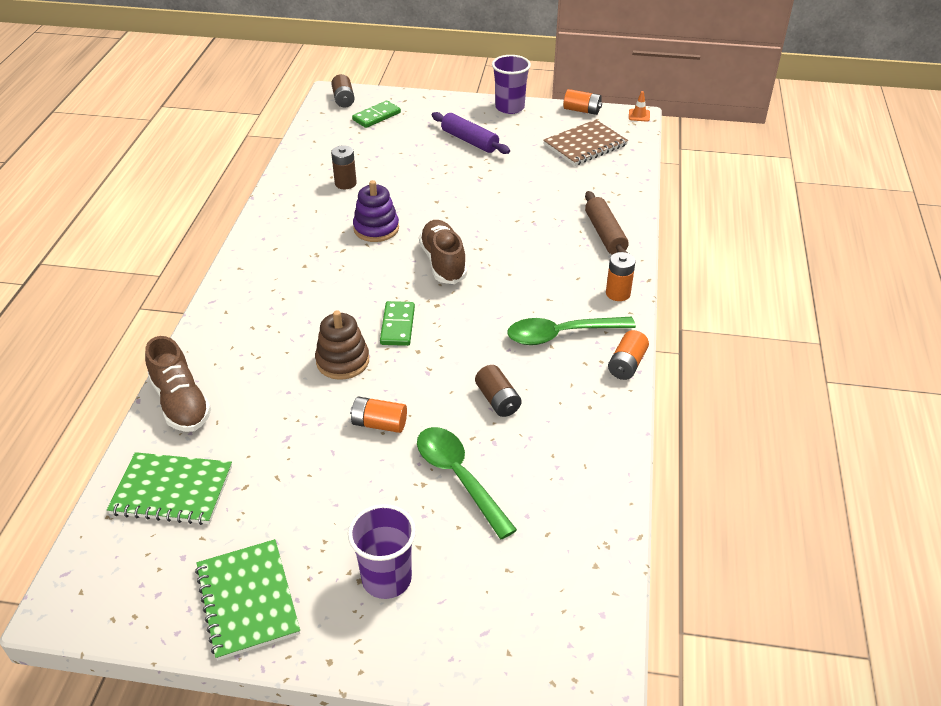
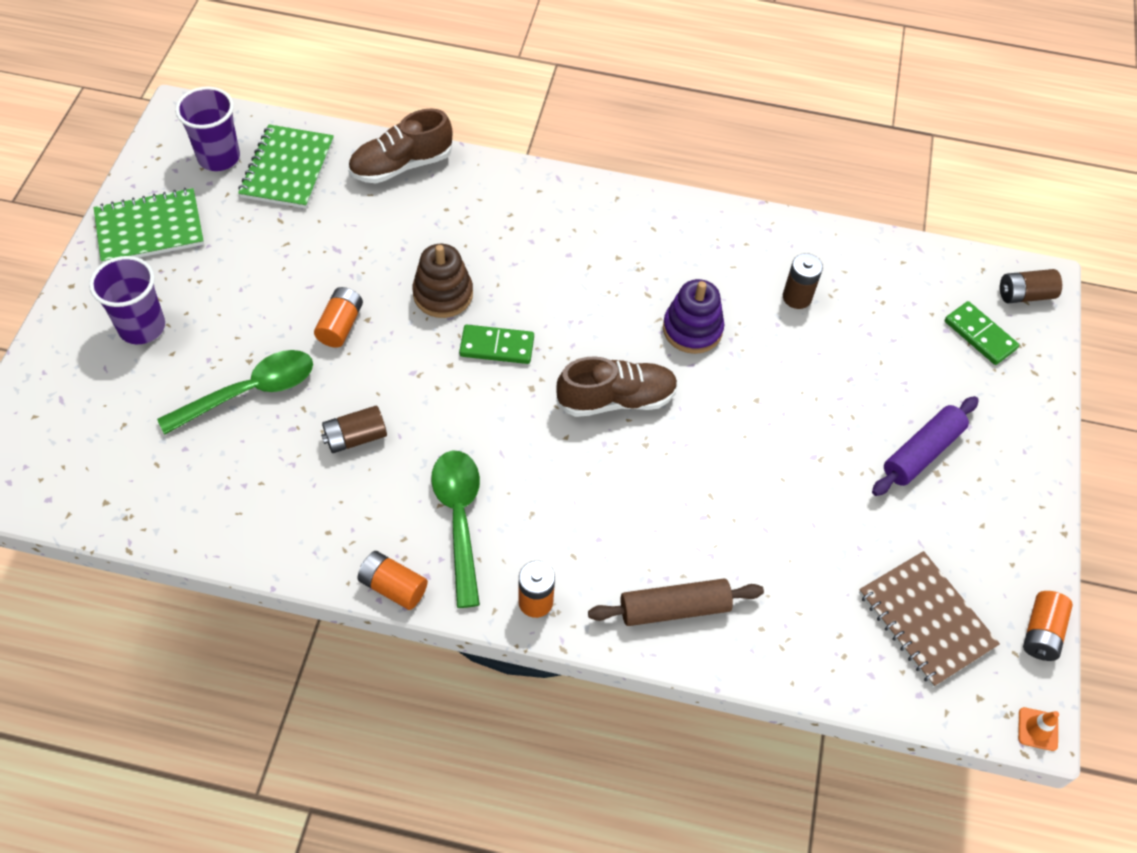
camera: 90 degrees right, 15 degrees up
purple cup [492,55,531,114] -> purple cup moved to [175,86,240,171]

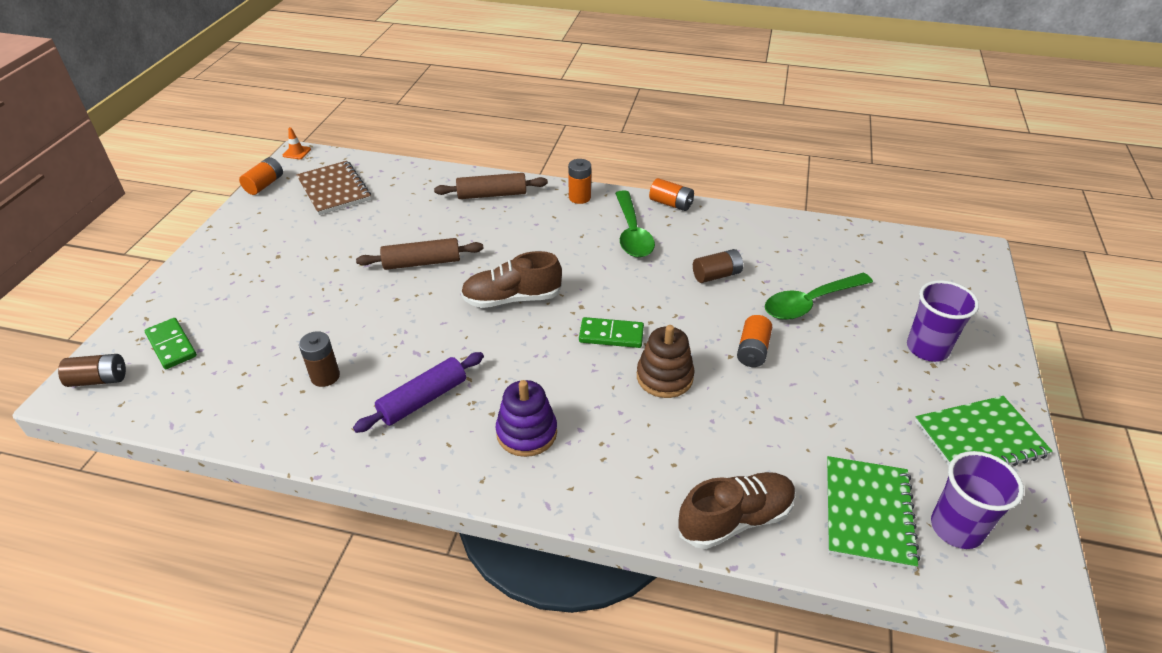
camera: 175 degrees left, 15 degrees down
purple stacking toy [663,279,724,354] -> purple stacking toy moved to [496,380,557,457]
purple rolling pin [872,396,979,496] -> purple rolling pin moved to [353,352,484,433]
none -> brown rolling pin [356,238,484,270]

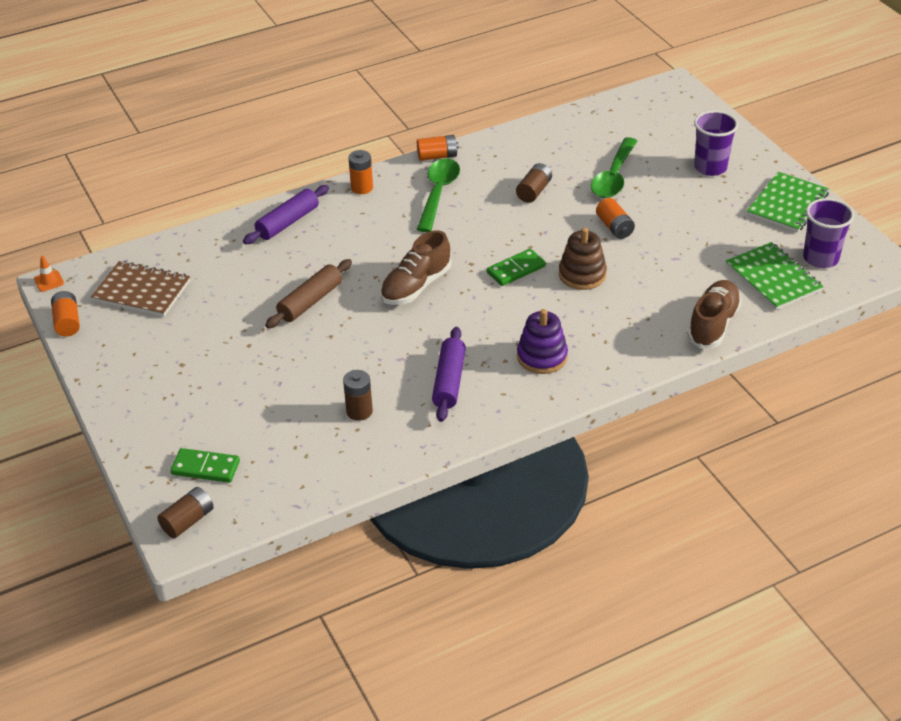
camera: 40 degrees left, 0 degrees up
brown rolling pin [434,173,548,199] -> purple rolling pin [243,185,329,244]
green spoon [615,190,655,258] -> green spoon turned 120 degrees counterclockwise [417,158,460,232]

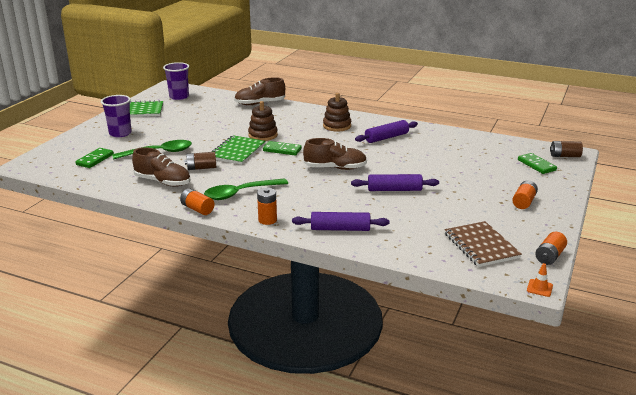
camera: 130 degrees left, 15 degrees down
brown rolling pin [265,259,352,328] -> purple rolling pin [351,174,439,191]
brown battery [343,370,373,421] -> none
purple stacking toy [517,309,568,374] -> brown stacking toy [323,93,351,131]
orange battery [596,198,635,239] -> orange battery moved to [513,180,538,209]
green notebook [726,242,824,310] -> green notebook moved to [212,135,266,165]
none -> green domino [75,148,114,168]
none -> brown shoe [132,147,191,187]

